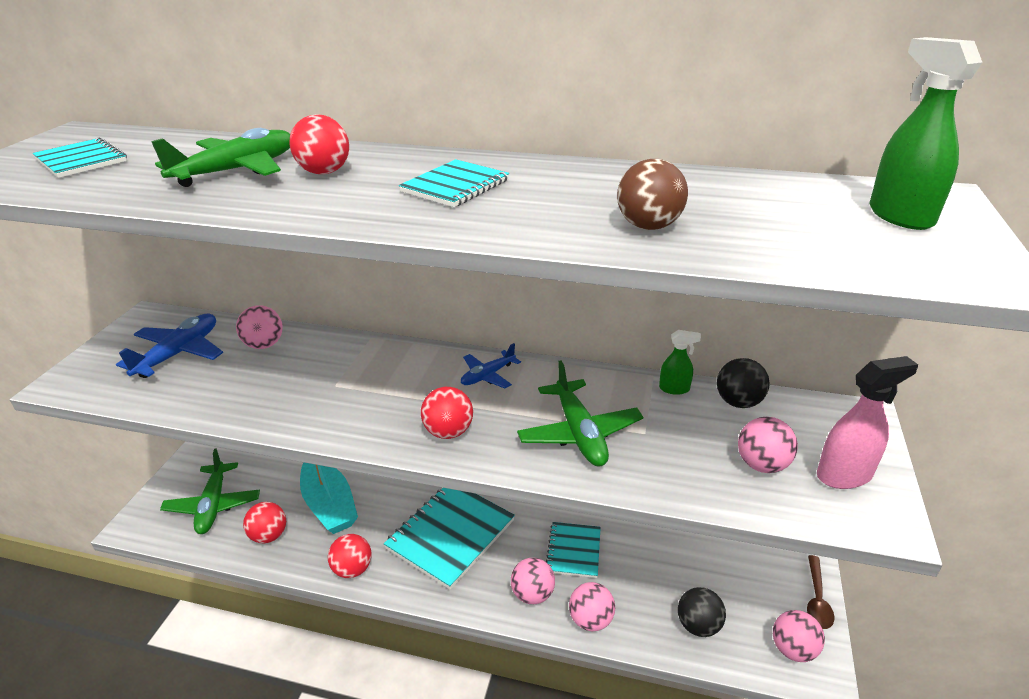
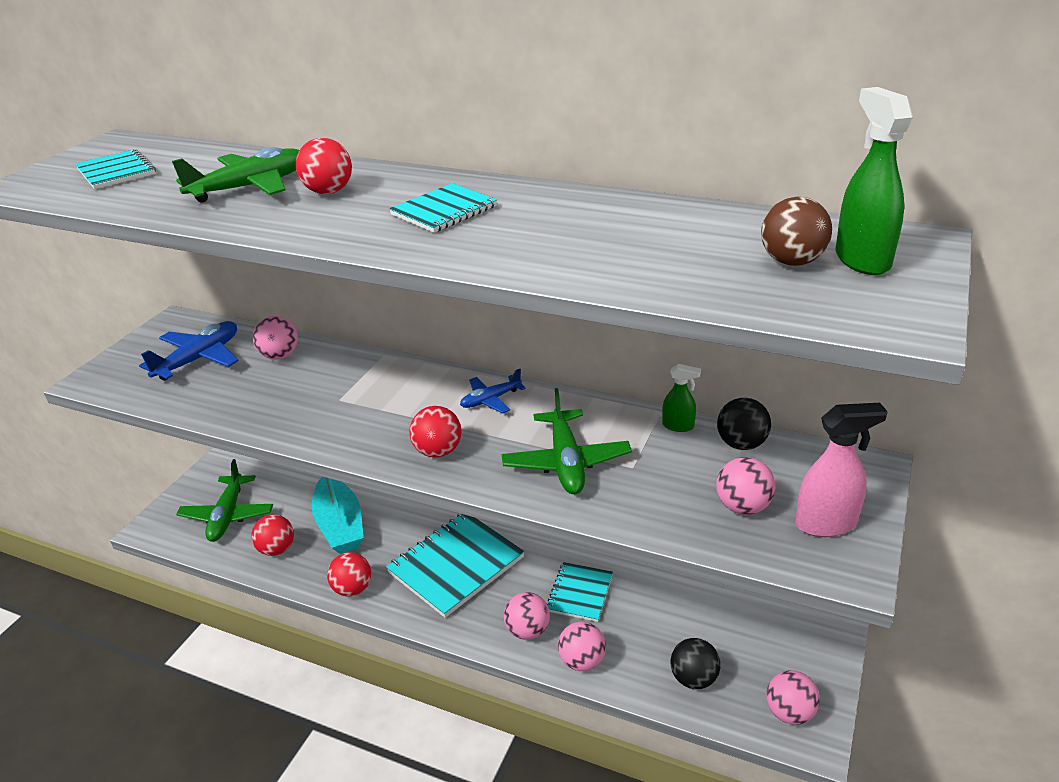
camera: 10 degrees right, 0 degrees up
brown ball [617,159,688,230] -> brown ball moved to [761,197,832,266]
brown spoon [807,555,834,629] -> none

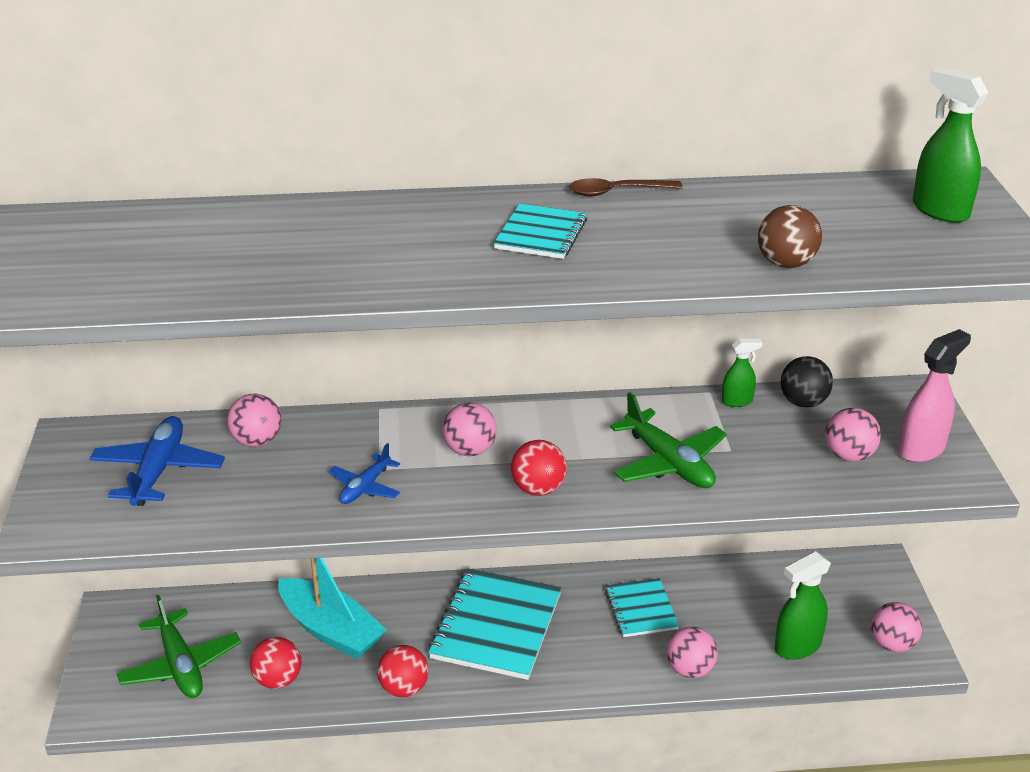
camera: 30 degrees left, 0 degrees up
turquoise notebook [75,149,156,189] -> none
green plane [172,147,299,202] -> none
red ball [296,138,352,194] -> none
blue plane [460,369,526,413] -> blue plane moved to [329,443,400,504]
pink ball [504,592,550,640] -> pink ball moved to [443,402,497,456]
black ball [671,638,721,689] -> green spray bottle [774,551,831,660]
brown ball [761,197,832,266] -> brown ball moved to [758,205,822,268]
none -> brown spoon [569,178,683,196]

